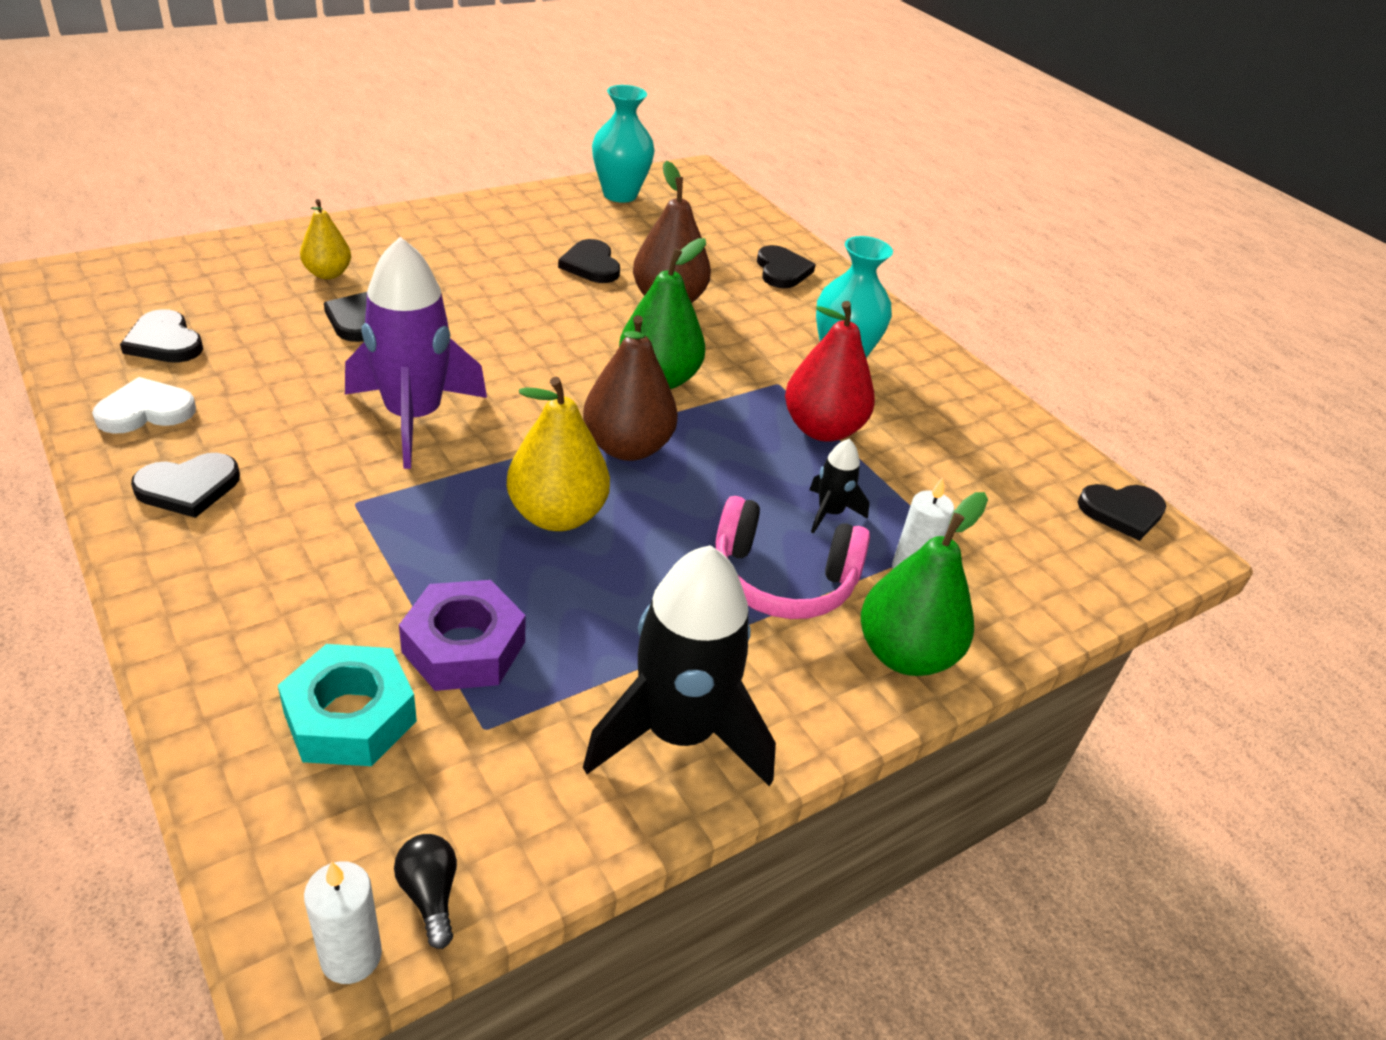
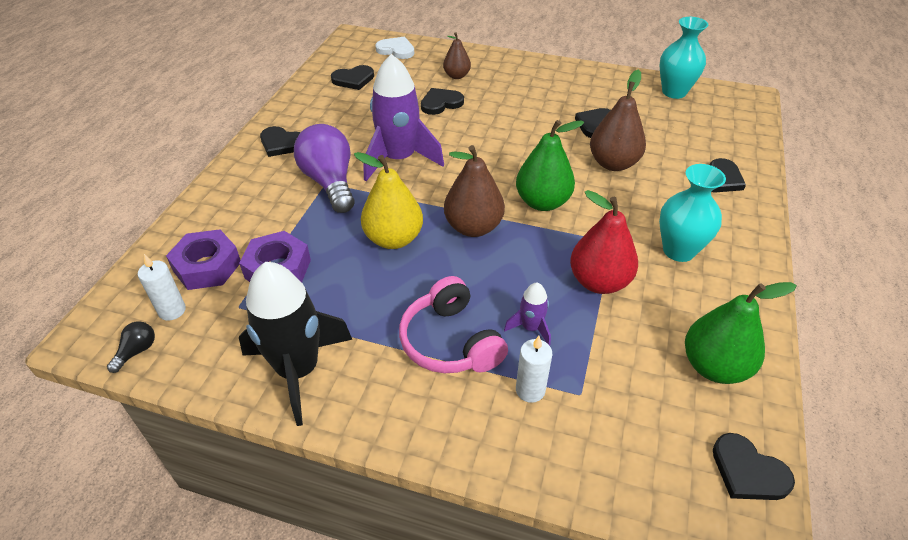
camera: 55 degrees right, 5 degrees up
white heart [92,377,196,434] -> white heart moved to [375,37,414,59]
black heart [120,309,203,363] -> black heart turned 120 degrees counterclockwise [331,65,374,90]
turquoise nut [278,644,417,766] -> purple nut [166,229,240,290]
yellow pear [300,199,351,279] -> brown pear [443,32,471,79]
white candle [304,861,382,984] -> white candle moved to [138,254,186,321]
black rocket [809,439,869,534] -> purple rocket [504,282,551,346]
green pear [861,492,988,676] -> green pear moved to [685,282,797,384]
none -> purple light bulb [294,124,354,213]

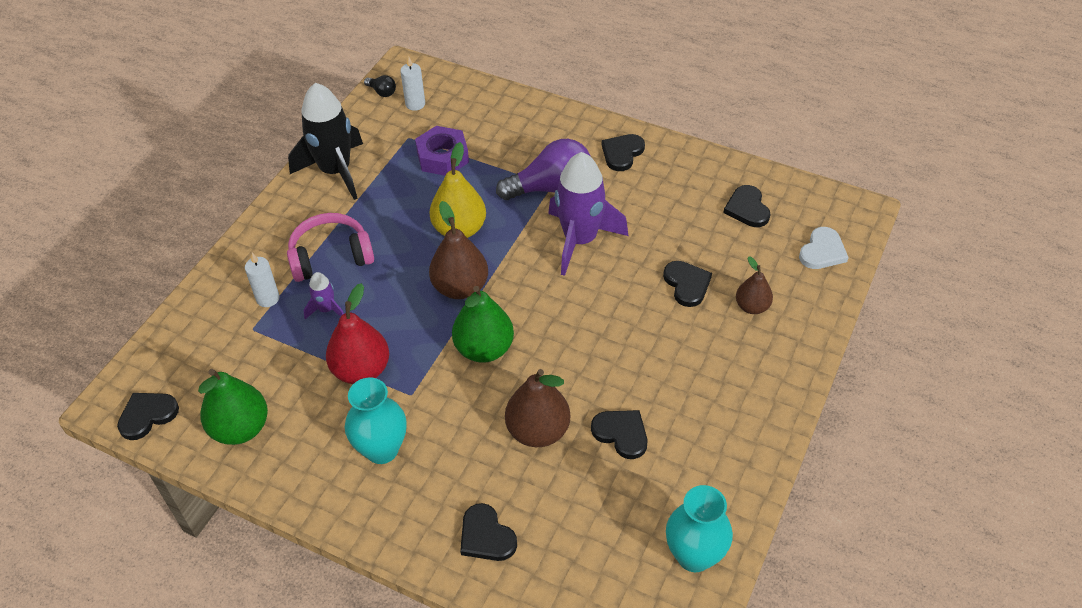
camera: 100 degrees right, 5 degrees up
purple nut [166,229,240,290] -> none

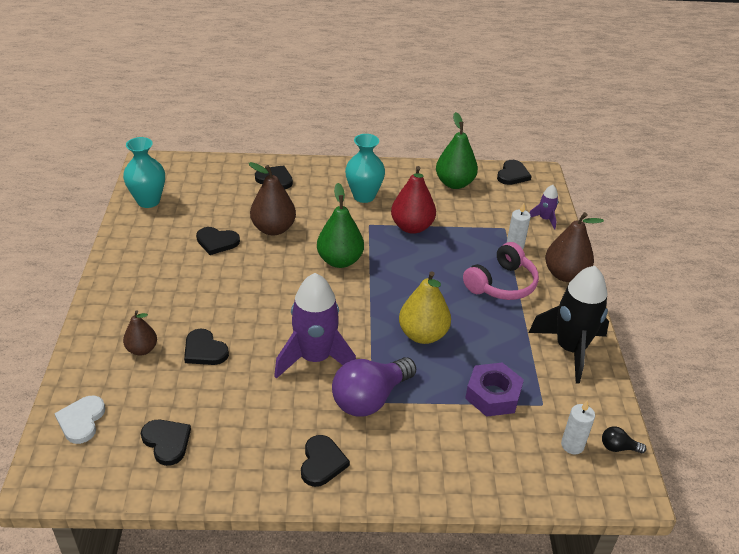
camera: 150 degrees right, 10 degrees down
purple rocket [304,272,344,319] -> purple rocket moved to [530,185,558,229]
brown pear [429,201,488,299] -> brown pear moved to [545,212,604,282]

